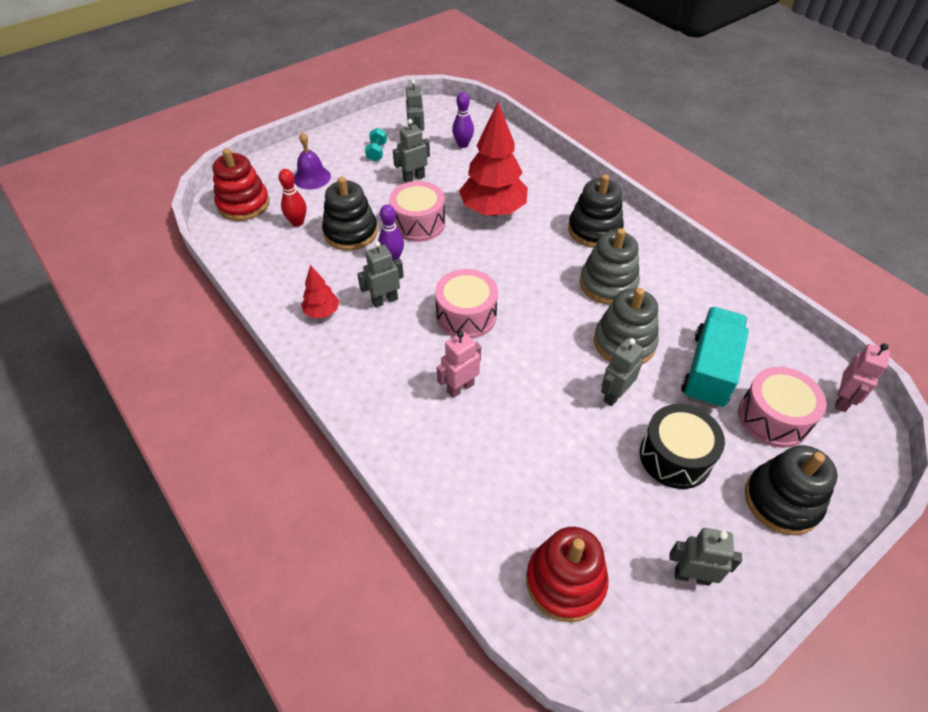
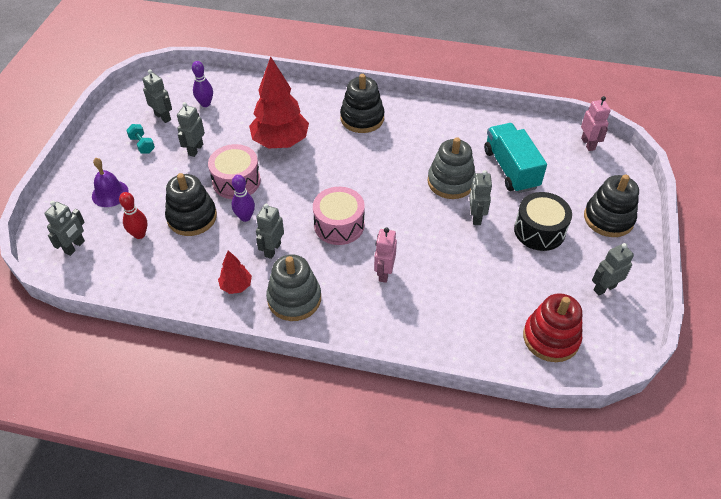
camera: 40 degrees left, 0 degrees up
red stacking toy [212,149,270,221] -> grey robot [44,201,85,256]
grey stacking toy [580,228,640,305] -> grey stacking toy moved to [266,255,321,321]
pink drum [738,367,826,448] -> none

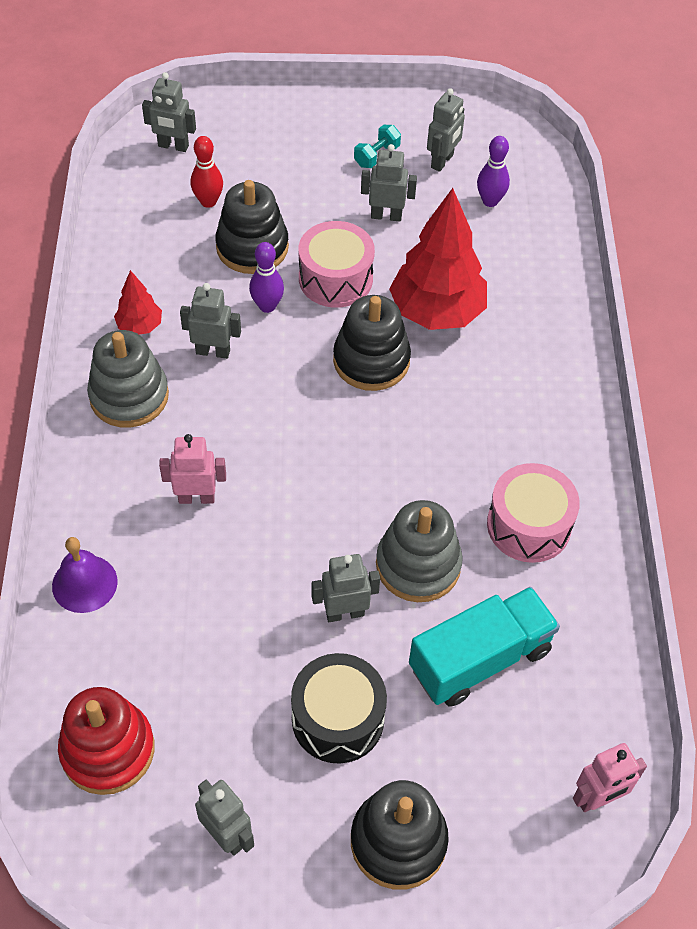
camera: 75 degrees right, 5 degrees up
purple bell [92,158,129,207] -> purple bell moved to [52,537,118,613]
pink drum [313,187,365,245] -> pink drum moved to [487,463,580,563]
black stacking toy [340,74,385,133] -> black stacking toy moved to [333,295,411,391]

